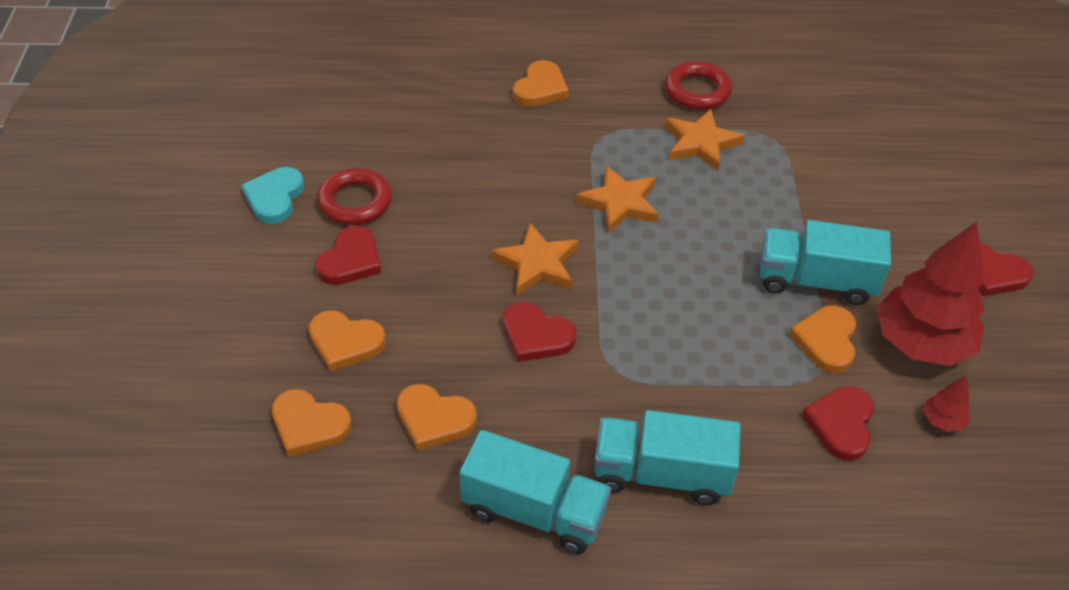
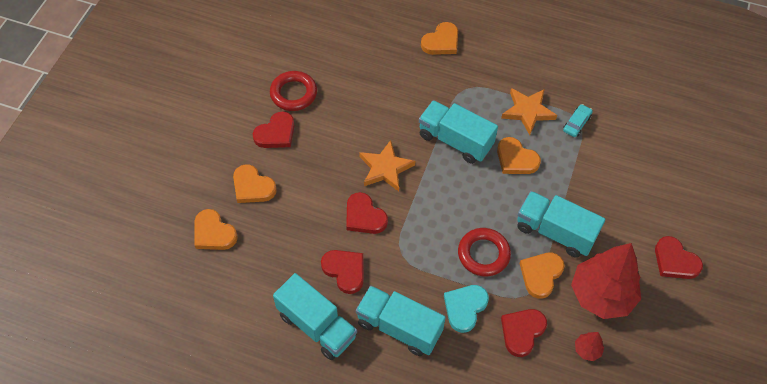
camera: 20 degrees right, 10 degrees up
turquoise heart [241,167,304,224] -> turquoise heart moved to [444,285,489,333]
orange heart [397,384,477,451] -> orange heart moved to [497,137,541,174]
orange star [576,166,659,234] -> turquoise truck [419,100,498,164]
red ring [665,61,732,110] -> red ring moved to [458,228,511,277]
none -> red heart [321,250,364,294]
none -> turquoise car [563,104,593,137]

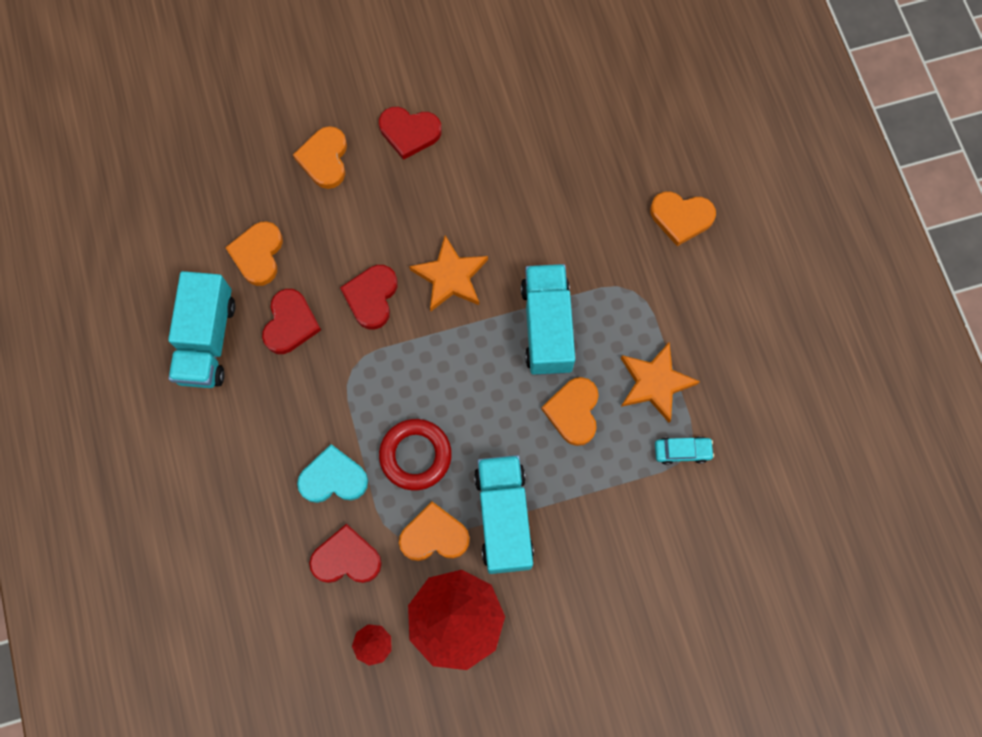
camera: 55 degrees right, 15 degrees up
orange heart [194,209,238,250] -> orange heart moved to [225,221,283,286]
red ring [270,71,317,111] -> none
turquoise truck [356,286,446,356] -> none
red heart [655,236,703,279] -> none

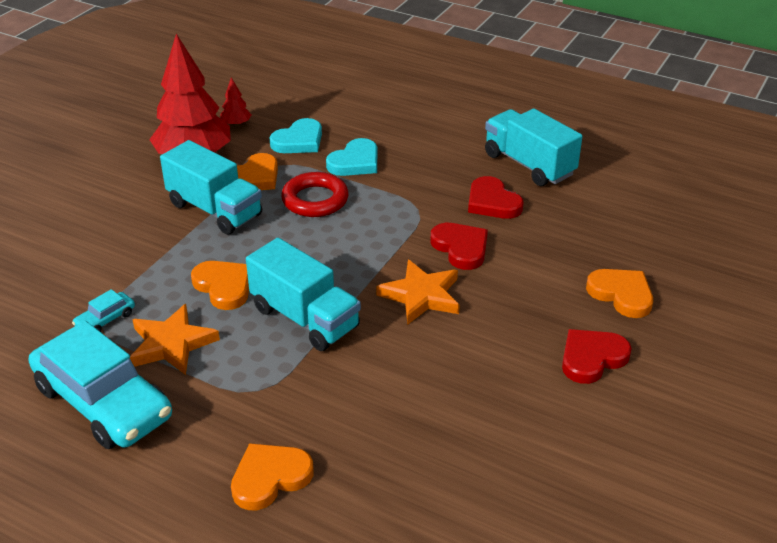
camera: 135 degrees right, 35 degrees down
orange heart [225,221,283,286] -> none
red heart [309,524,382,583] -> turquoise heart [269,118,322,153]
none -> turquoise car [29,321,172,449]

